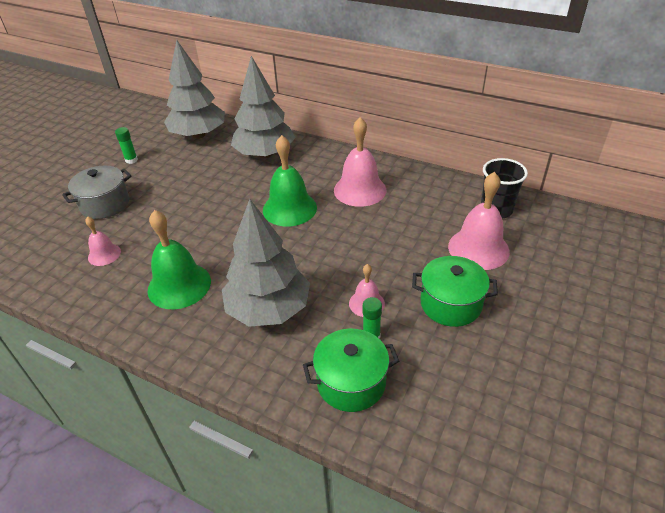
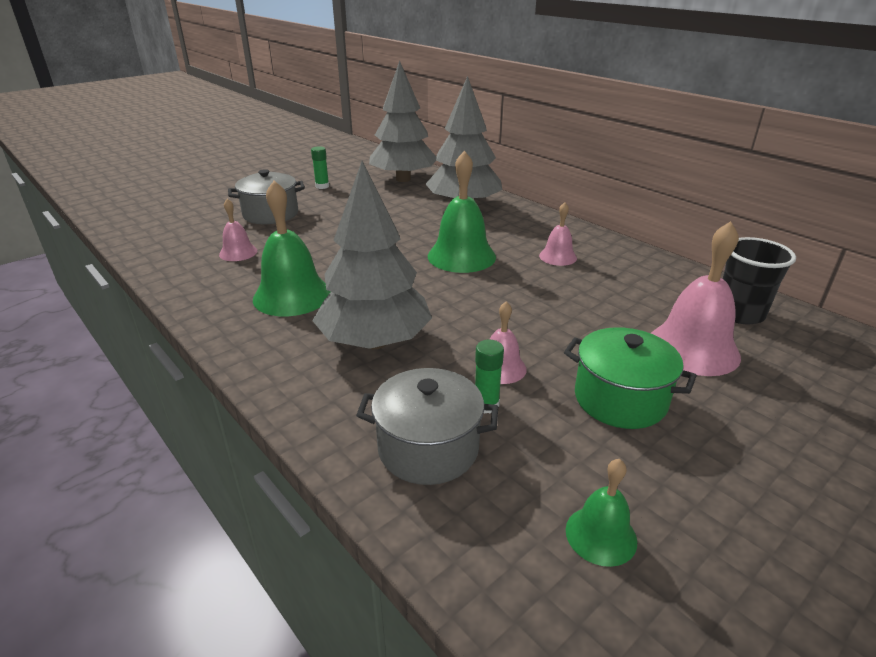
camera: 20 degrees right, 10 degrees down
green pot [303,329,399,412] -> grey pot [356,368,498,485]
pink bell [334,117,386,207] -> pink bell [539,202,577,266], size x0.55
none -> green bell [566,459,637,567]

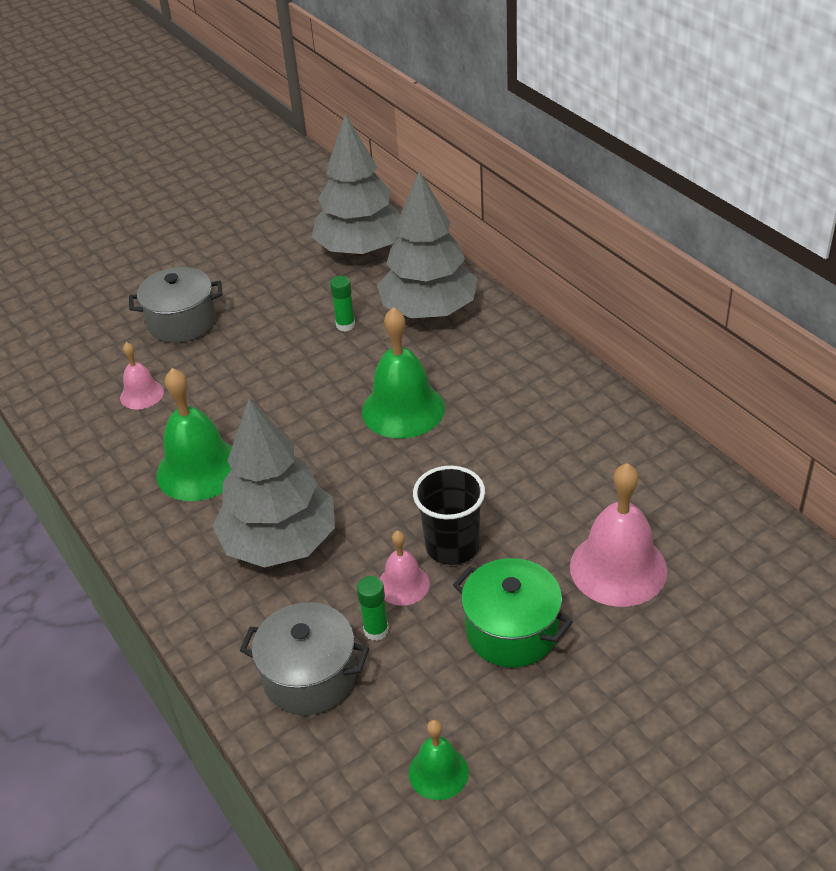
camera: 10 degrees right, 10 degrees up
green glue stick [311,146,329,189] -> green glue stick moved to [330,276,355,332]
pink bell [539,202,577,266] -> none
black cup [723,237,796,325] -> black cup moved to [413,466,485,565]

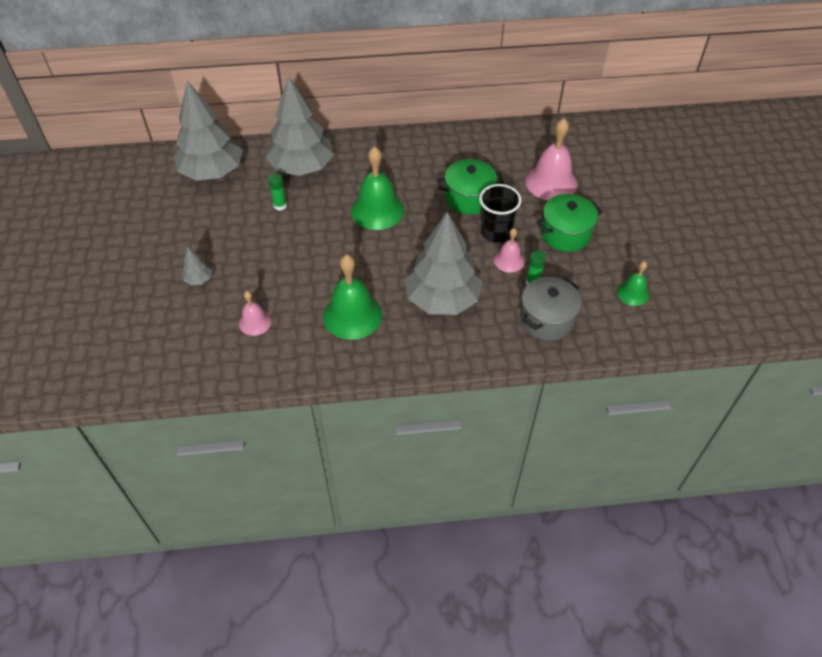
camera: 65 degrees left, 10 degrees up
grey pot [129,267,223,343] -> grey tree [181,246,212,286]
none -> green pot [437,159,504,215]

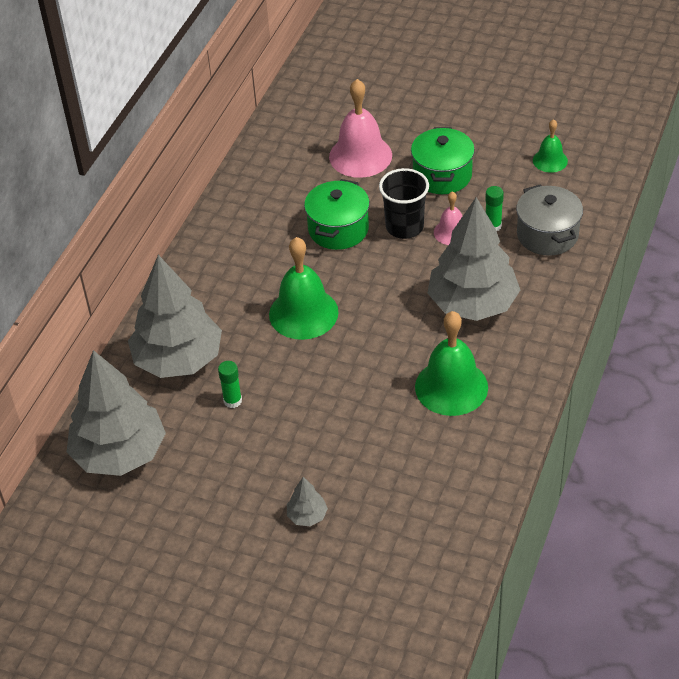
camera: 60 degrees left, 5 degrees down
pink bell [239,291,272,336] -> none

